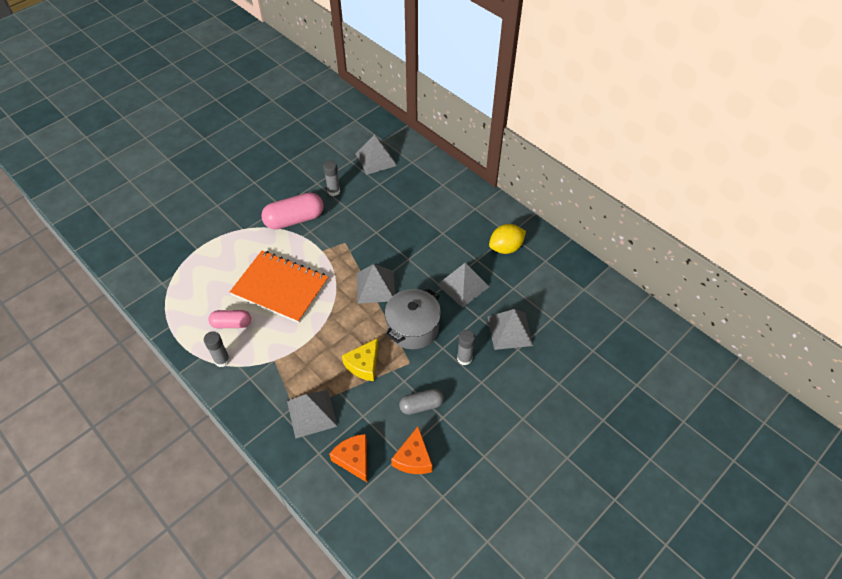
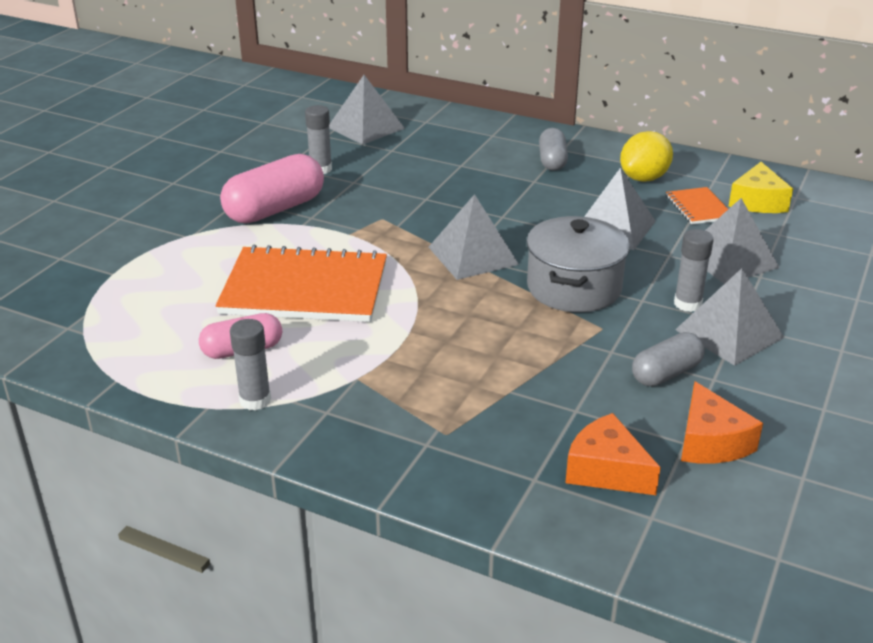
camera: 20 degrees left, 20 degrees down
grey pyramid [287,390,338,439] -> grey pyramid moved to [675,268,784,366]
yellow cheese [342,338,378,381] -> yellow cheese moved to [729,162,793,213]
none -> grey capsule [539,128,568,171]
none -> orange notebook [666,187,728,224]

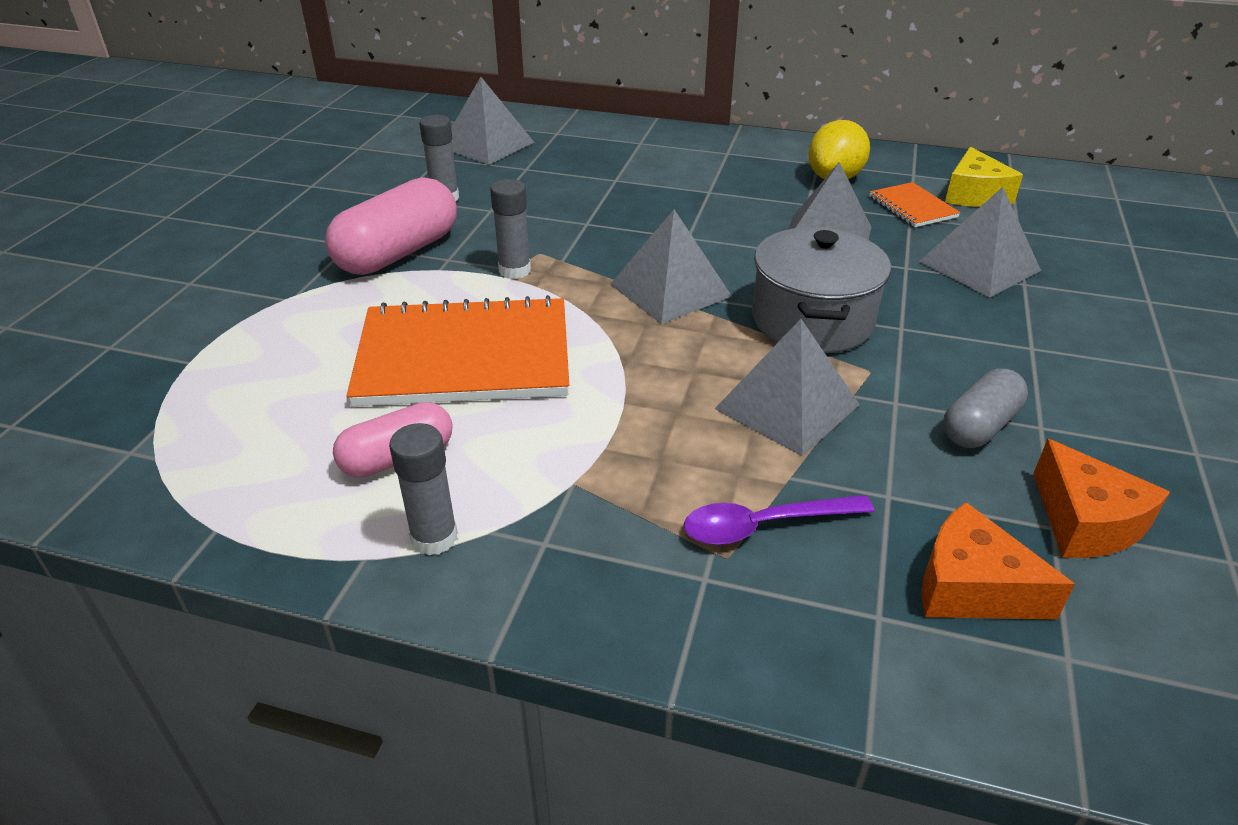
camera: 10 degrees left, 5 degrees up
grey capsule [539,128,568,171] -> none
grey glue stick [674,229,714,312] -> grey glue stick moved to [490,179,531,279]
grey pyramid [675,268,784,366] -> grey pyramid moved to [715,319,860,456]
none -> purple spoon [684,495,874,545]

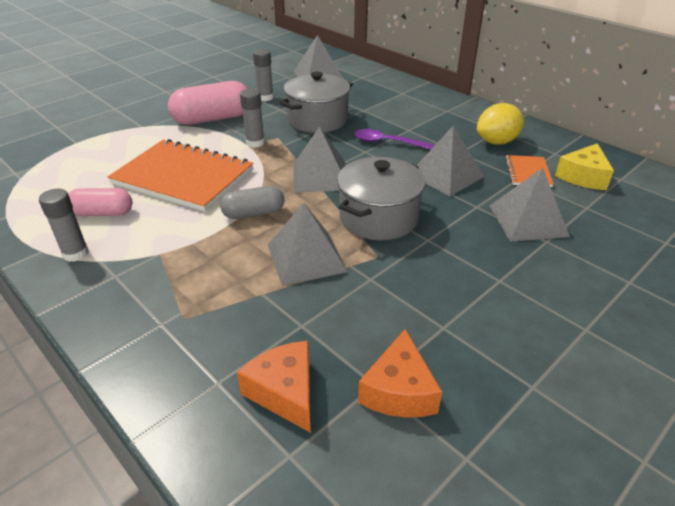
camera: 30 degrees right, 0 degrees up
purple spoon [684,495,874,545] -> purple spoon moved to [355,129,434,149]
grey capsule [943,369,1028,448] -> grey capsule moved to [220,186,284,219]
none -> grey pot [279,72,353,133]

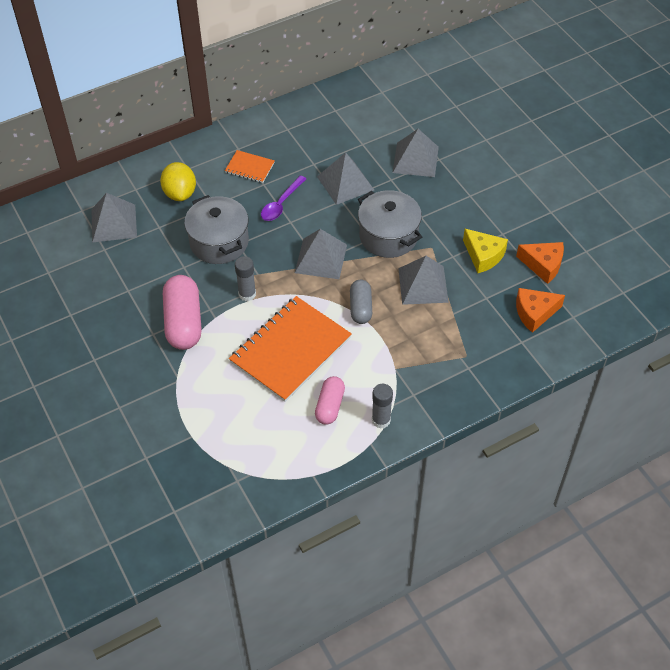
camera: 75 degrees left, 15 degrees up
grey glue stick [253,49,274,101] -> none
yellow lemon [477,103,524,145] -> yellow lemon moved to [160,162,196,201]
orange notebook [505,155,554,187] -> orange notebook moved to [225,150,275,183]
yellow cheese [555,143,614,190] -> yellow cheese moved to [463,229,508,273]

